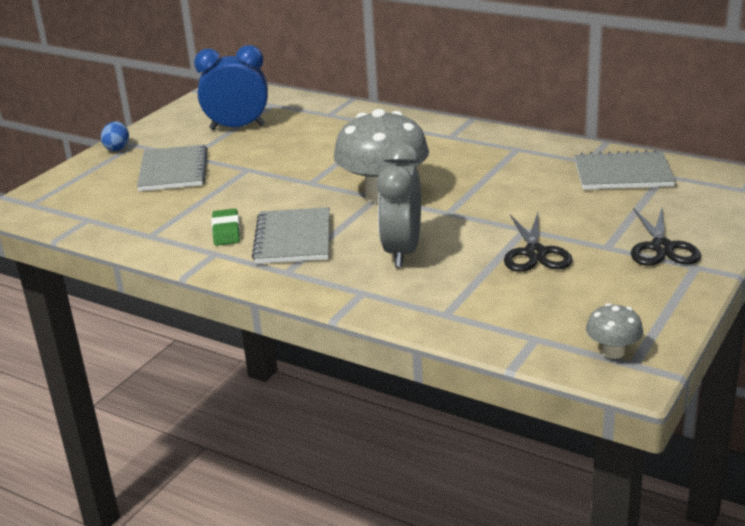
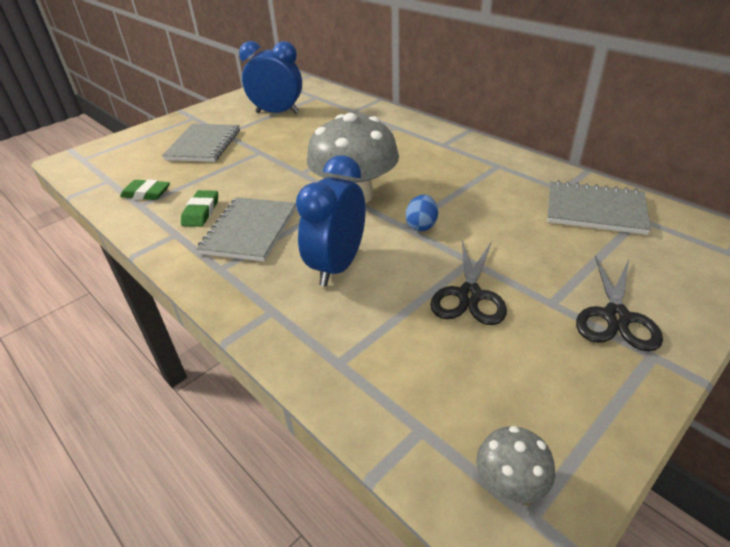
camera: 15 degrees right, 10 degrees up
blue egg [101,121,129,151] -> blue egg moved to [406,195,438,231]
grey clock [377,143,421,267] -> blue clock [296,155,365,287]
none -> green eraser [120,179,170,200]

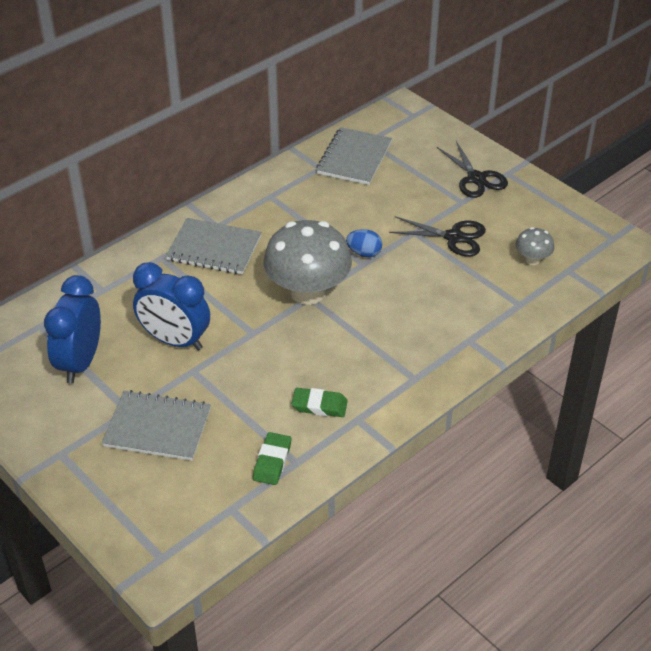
camera: 90 degrees left, 5 degrees up
grey notebook [196,197,297,261] -> grey notebook moved to [166,218,261,274]
blue clock [296,155,365,287] -> blue clock moved to [133,262,210,350]
grey mushroom [476,426,555,503] -> grey mushroom moved to [515,227,554,265]
black scissors [576,255,663,351] -> black scissors turned 45 degrees clockwise [437,141,508,198]

